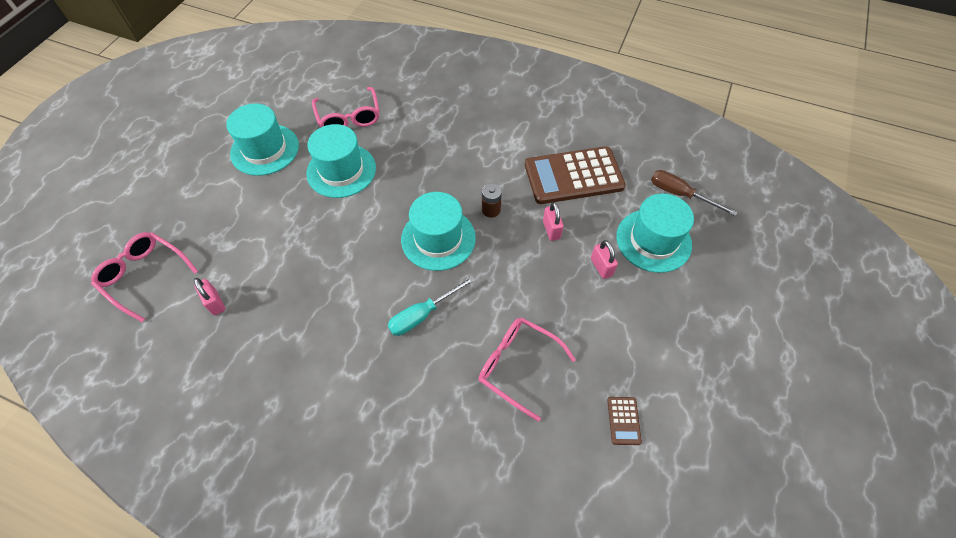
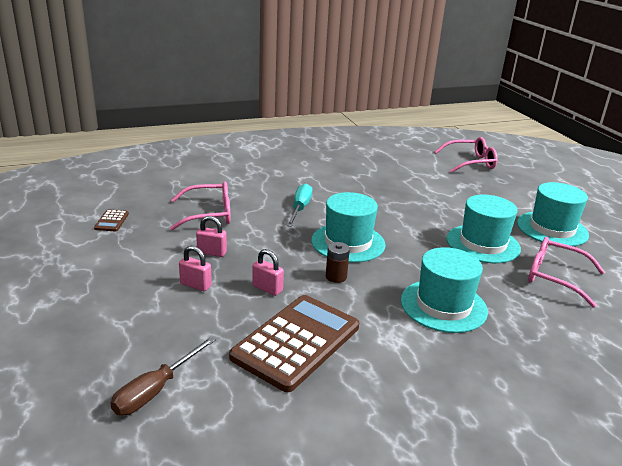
camera: 135 degrees right, 30 degrees down
pink padlock [194,278,225,316] -> pink padlock moved to [196,216,227,257]
brown calculator [607,397,642,445] -> brown calculator turned 135 degrees counterclockwise [94,209,129,231]
turquoise hat [616,194,694,273] -> turquoise hat moved to [401,247,488,333]
brown screwdriver [651,170,738,216] -> brown screwdriver turned 135 degrees clockwise [110,337,216,415]

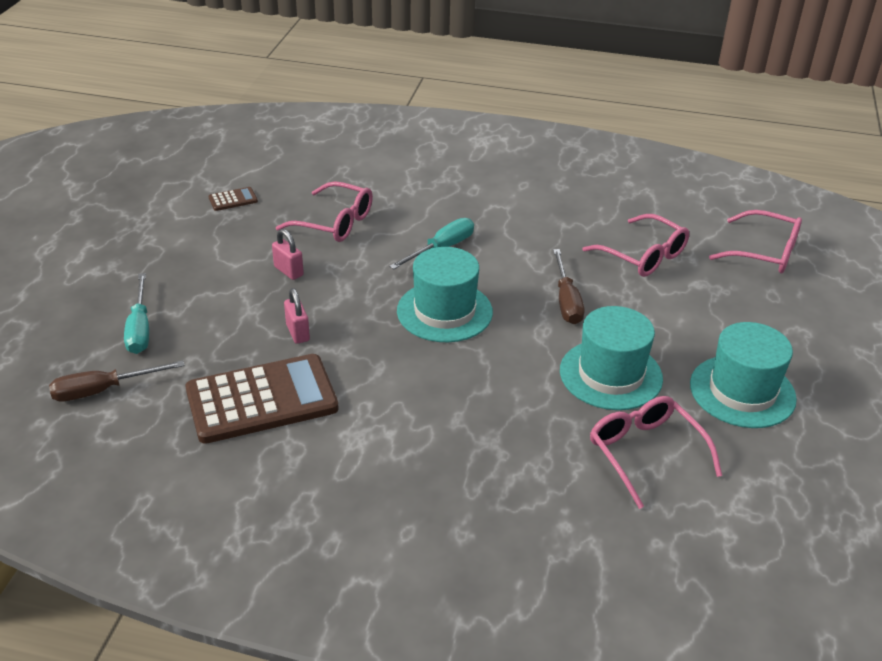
camera: 35 degrees right, 10 degrees up
brown calculator [94,209,129,231] -> brown calculator turned 150 degrees counterclockwise [209,187,258,211]
pink padlock [179,246,212,291] -> none
brown battery [326,242,350,283] -> none
turquoise hat [401,247,488,333] -> none
none -> turquoise screwdriver [124,273,149,354]
none -> brown screwdriver [553,249,584,324]
none -> pink glasses [583,214,689,277]

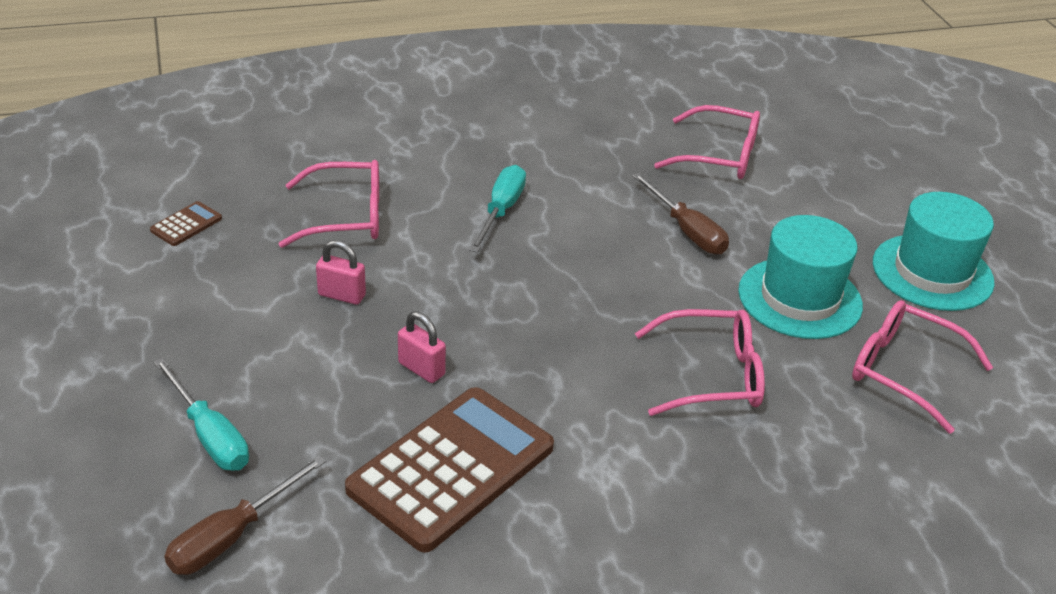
camera: 30 degrees left, 0 degrees up
turquoise hat [397,247,493,342] -> none
pink glasses [709,210,802,273] -> pink glasses moved to [635,309,765,416]

